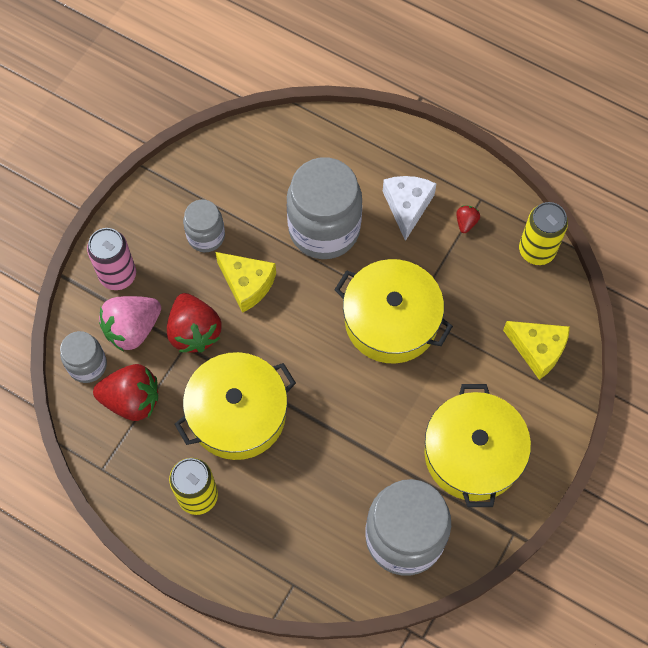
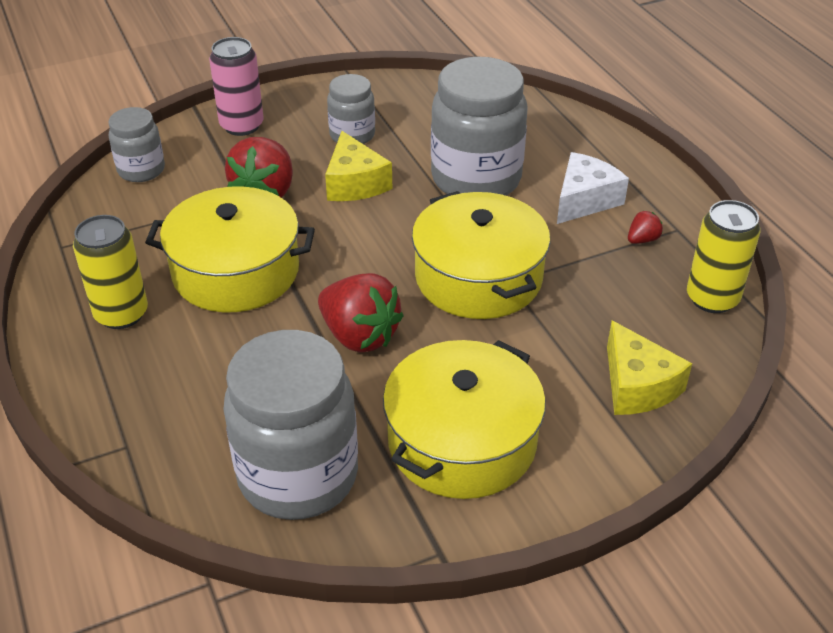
camera: 35 degrees right, 25 degrees down
red strawberry [93,364,158,421] -> red strawberry moved to [318,273,404,353]
pink strawberry [99,296,161,352] -> none

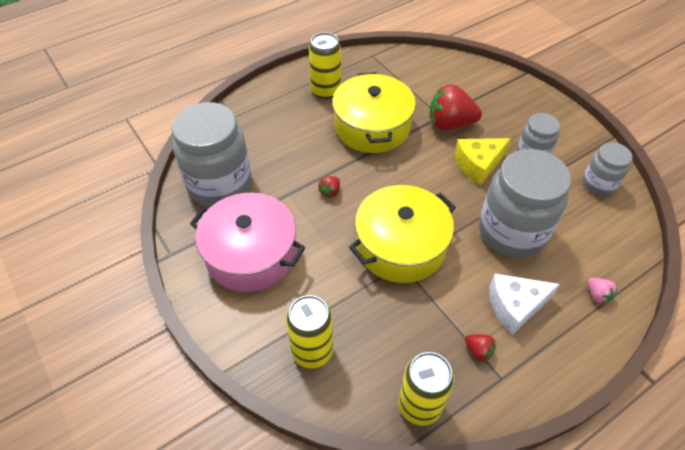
camera: 80 degrees right, 10 degrees up
grey jar [108,107,165,182] -> grey jar moved to [583,142,632,196]
pink can [209,37,264,136] -> none
red strawberry [318,273,404,353] -> red strawberry [318,176,340,198], size x0.45
yellow pot [383,340,546,499] -> pink pot [190,193,305,292]
white cheese [557,152,629,224] -> white cheese turned 135 degrees clockwise [489,274,560,335]
yellow cheese [607,321,692,415] -> yellow can [286,295,333,368]
none -> pink strawberry [588,278,618,303]

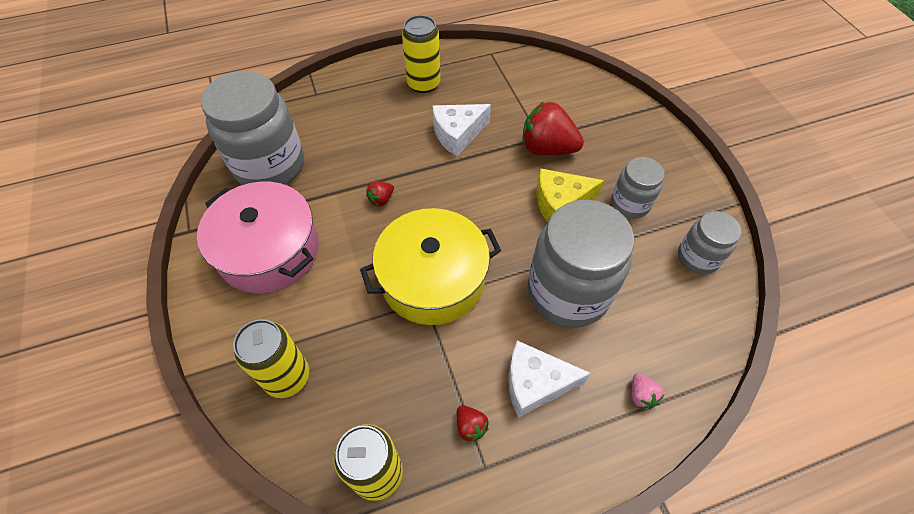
camera: 15 degrees right, 5 degrees up
yellow pot [332,72,416,153] -> white cheese [433,104,491,157]

